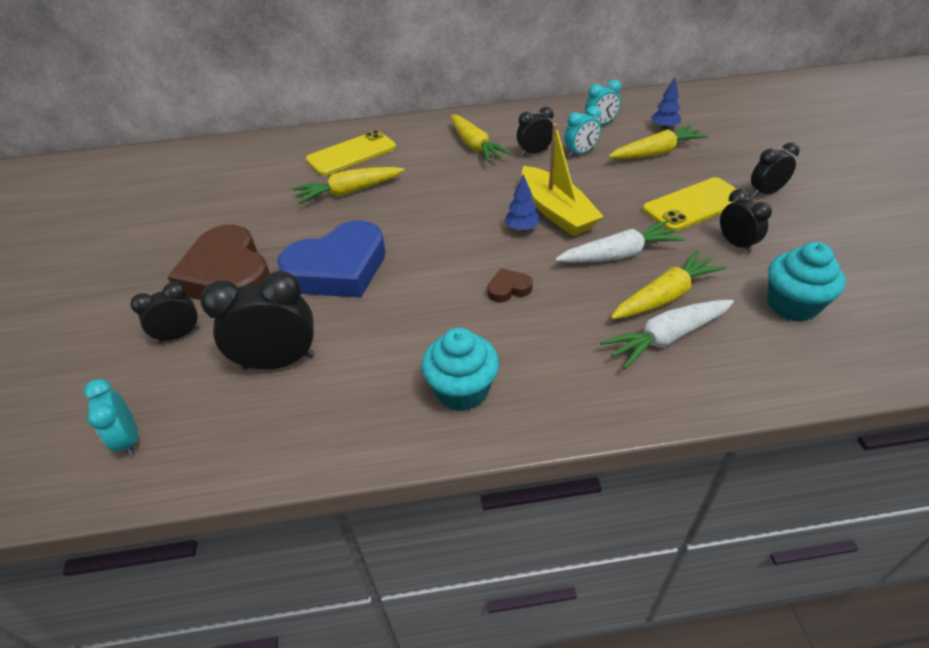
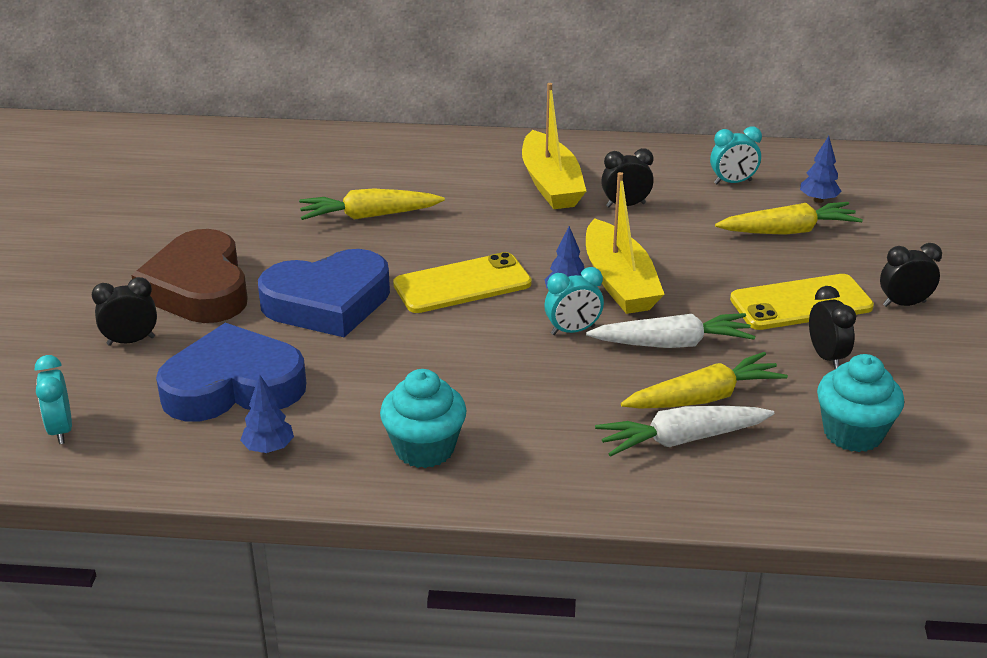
camera: 10 degrees right, 10 degrees down
black clock [200,271,315,370] -> blue heart [156,323,306,421]
yellow phone [306,130,396,176] -> yellow phone moved to [393,252,532,313]
yellow carrot [451,115,512,163] -> yellow boat [522,83,586,209]
brown heart [487,268,533,302] -> none
turquoise clock [564,106,601,157] -> turquoise clock moved to [544,267,604,335]
none -> blue tree [240,375,294,453]

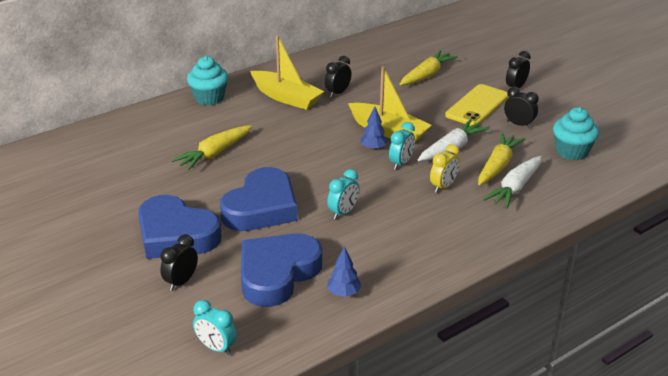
camera: 40 degrees left, 0 degrees up
brown heart [131,229,248,323] -> blue heart [138,195,222,259]
turquoise cupcake [380,369,467,468] -> turquoise cupcake moved to [187,56,228,105]
yellow phone [393,252,532,313] -> none
turquoise clock [710,126,762,184] -> turquoise clock moved to [327,169,360,219]
blue tree [800,136,841,203] -> none
none -> yellow clock [430,144,460,193]

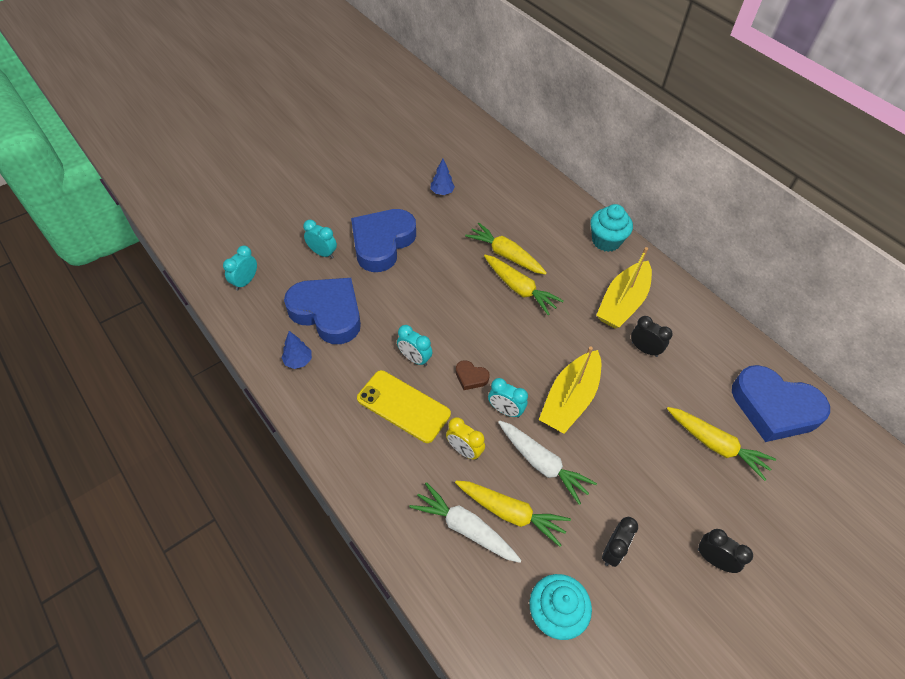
camera: 85 degrees right, 20 degrees up
black clock [160,234,198,291] -> turquoise clock [303,220,337,259]
blue heart [220,167,297,231] -> blue heart moved to [732,365,830,442]
blue tree [360,107,388,150] -> blue tree moved to [430,159,455,195]
yellow phone [445,84,508,126] -> yellow phone moved to [357,370,451,443]
none -> brown heart [456,360,490,390]
none -> yellow carrot [484,255,564,315]

